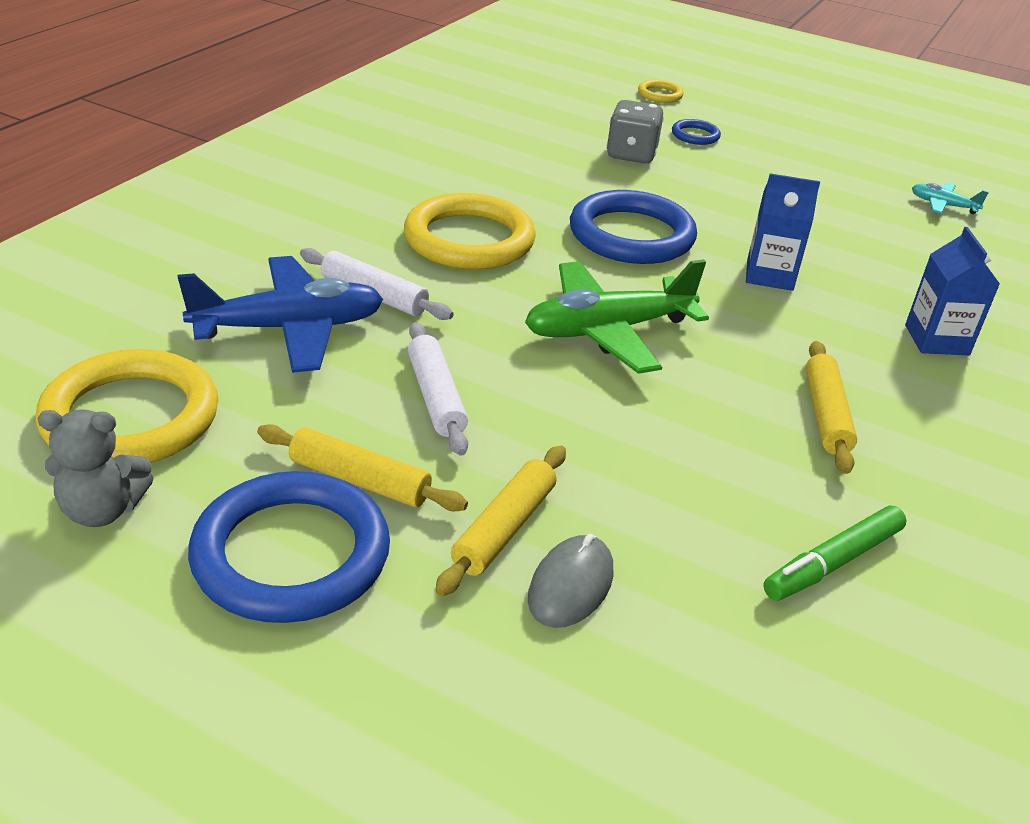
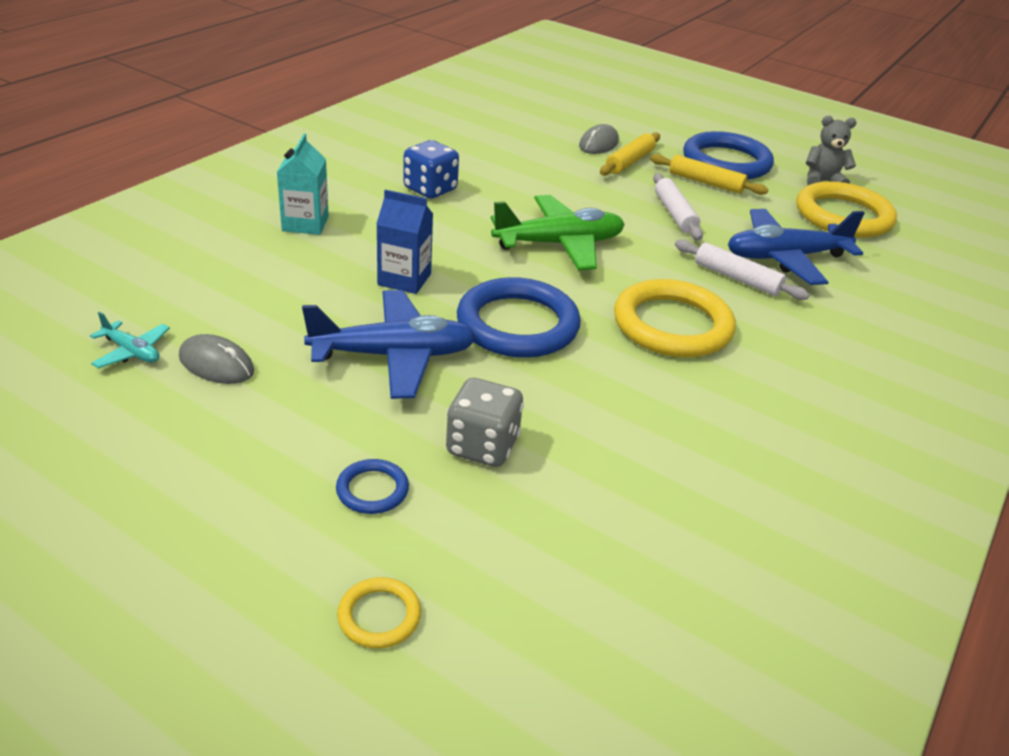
camera: 175 degrees left, 0 degrees up
green marker [763,505,906,601] -> none
yellow rolling pin [805,341,857,474] -> blue dice [403,140,459,199]
blue carton [905,227,1000,355] -> turquoise carton [277,134,329,235]
none -> grey mouse [179,334,254,384]
none -> blue plane [302,290,476,399]

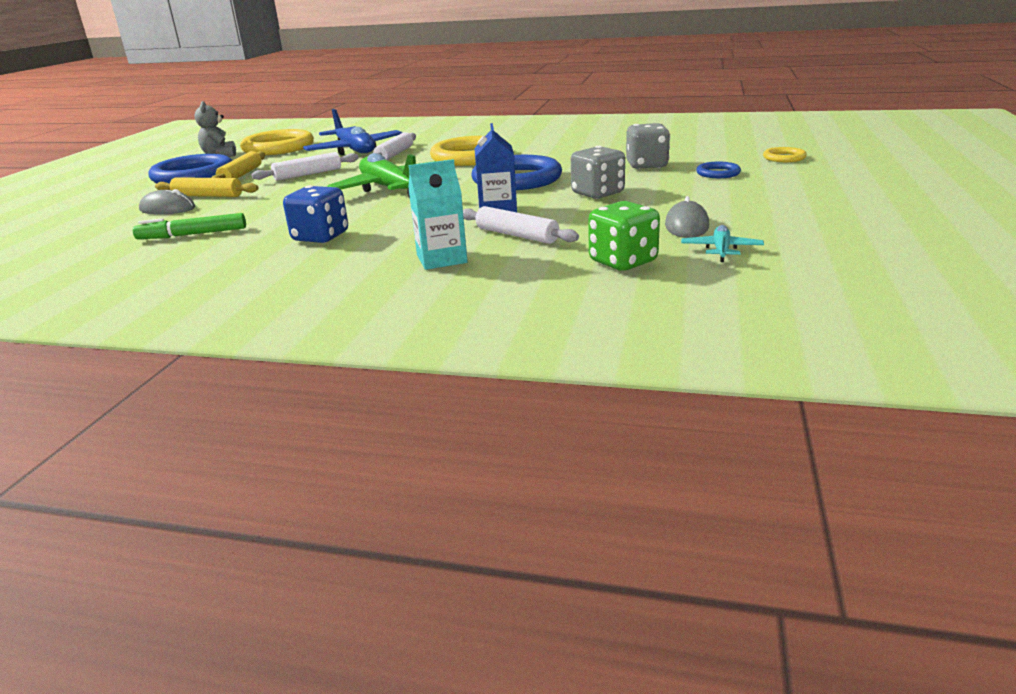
camera: 105 degrees left, 10 degrees down
blue plane [302,290,476,399] -> grey dice [571,146,625,199]
none -> green marker [133,213,246,239]
none -> white rolling pin [463,206,579,244]
none -> green dice [588,201,660,271]

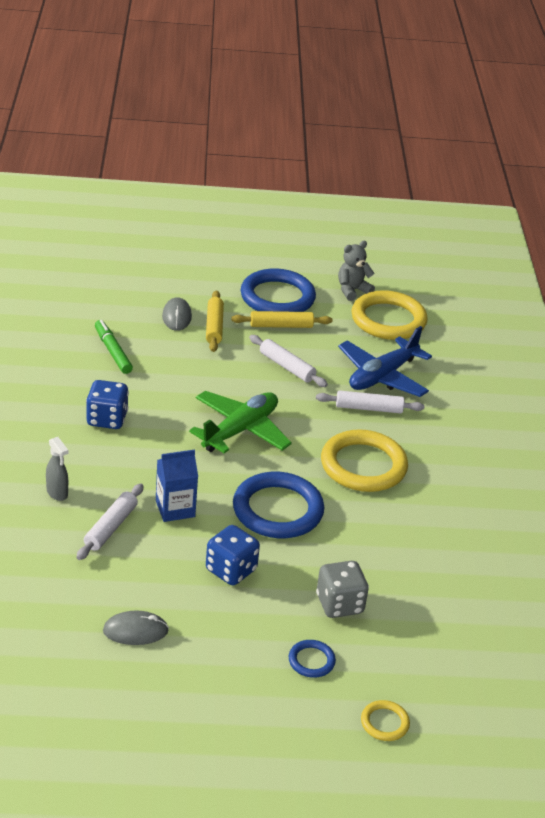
camera: 70 degrees right, 10 degrees up
turquoise carton [408,159,468,270] -> grey spray bottle [46,437,68,501]
grey dice [571,146,625,199] -> blue dice [206,525,260,585]
green dice [588,201,660,271] -> none
turquoise plane [681,225,764,262] -> none

